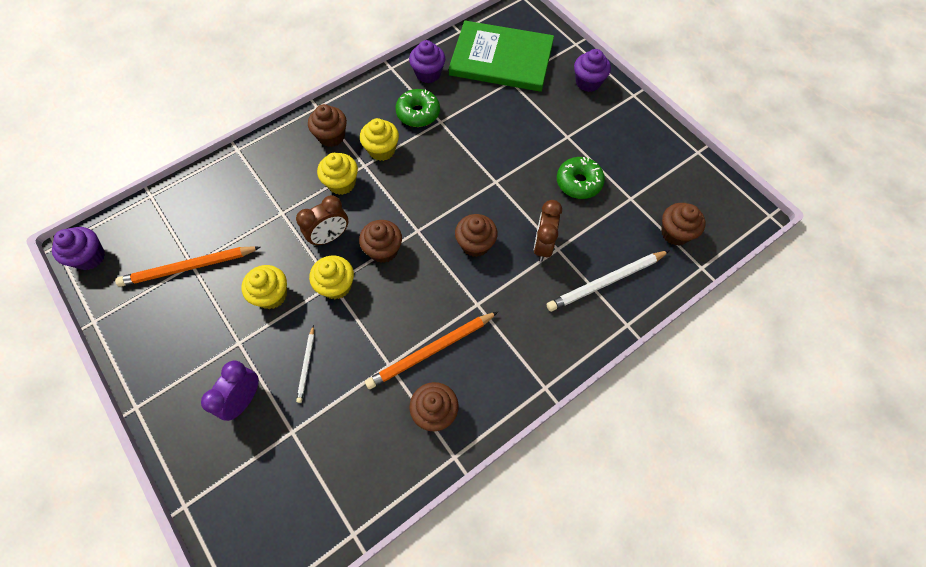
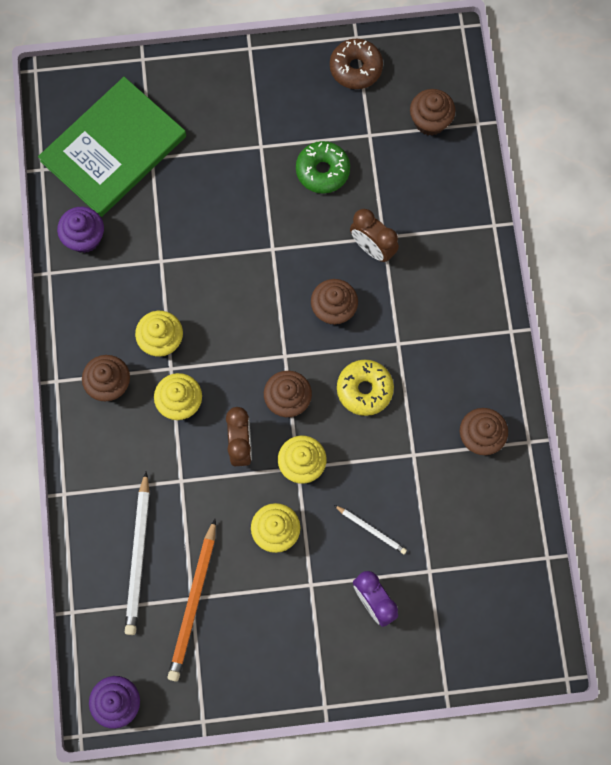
camera: 60 degrees left, 10 degrees up
orange pencil [365,312,498,389] -> none
green donut [395,89,440,127] -> none
white pencil [547,250,670,312] -> white pencil moved to [125,471,150,635]
purple cupcake [574,49,611,92] -> none
none -> brown donut [330,39,383,89]
none -> yellow donut [337,360,394,416]

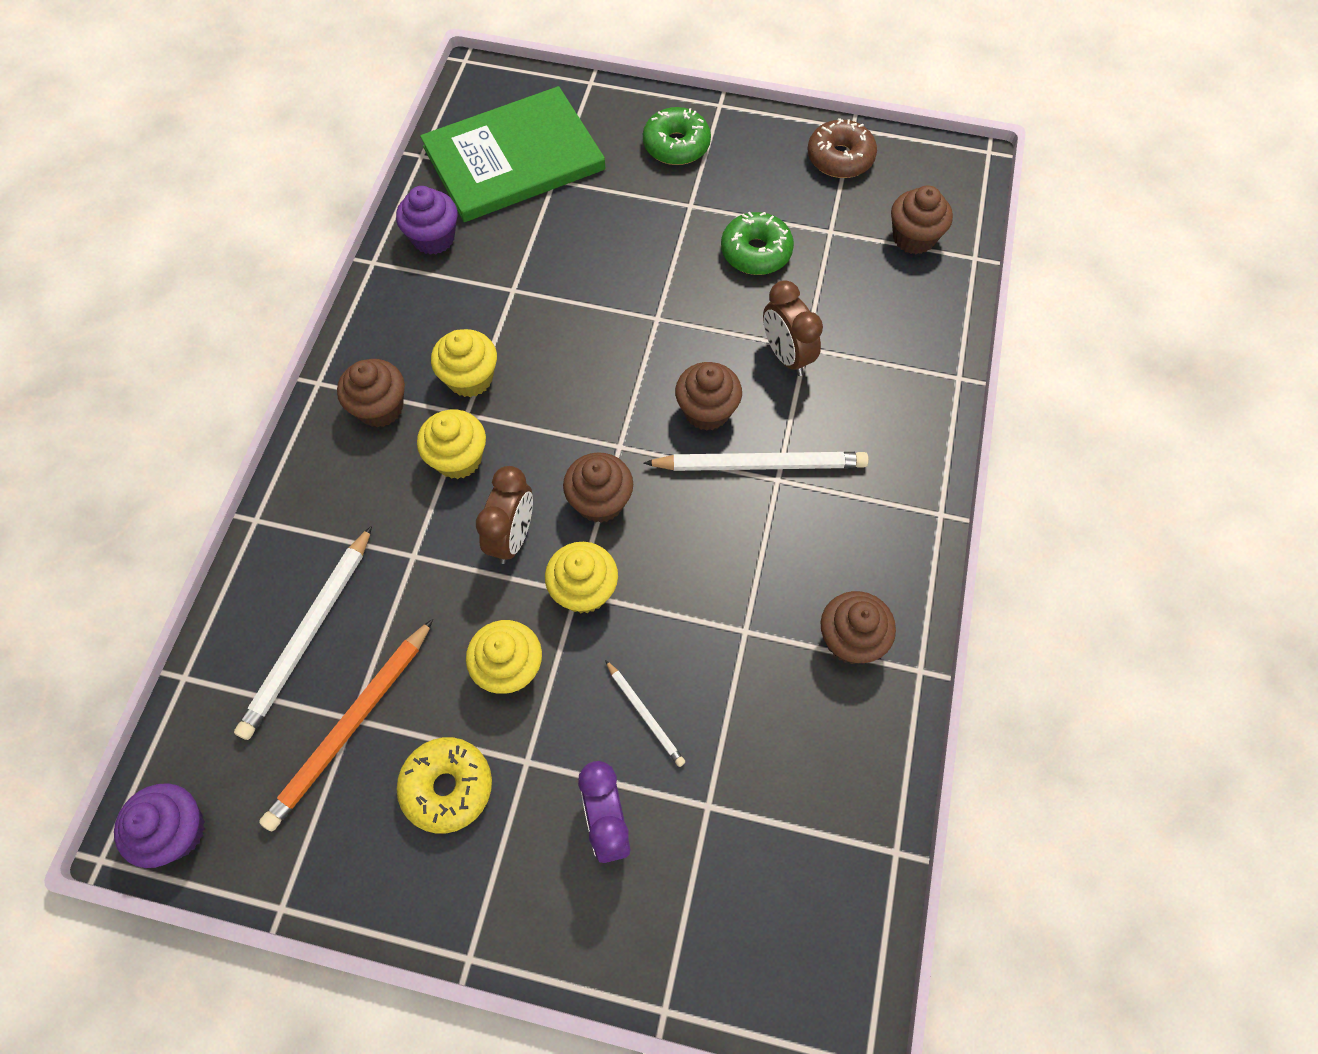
camera: 20 degrees right, 10 degrees down
yellow donut [337,360,394,416] -> yellow donut moved to [396,737,492,834]
none -> green donut [643,107,711,165]
none -> white pencil [643,452,869,471]

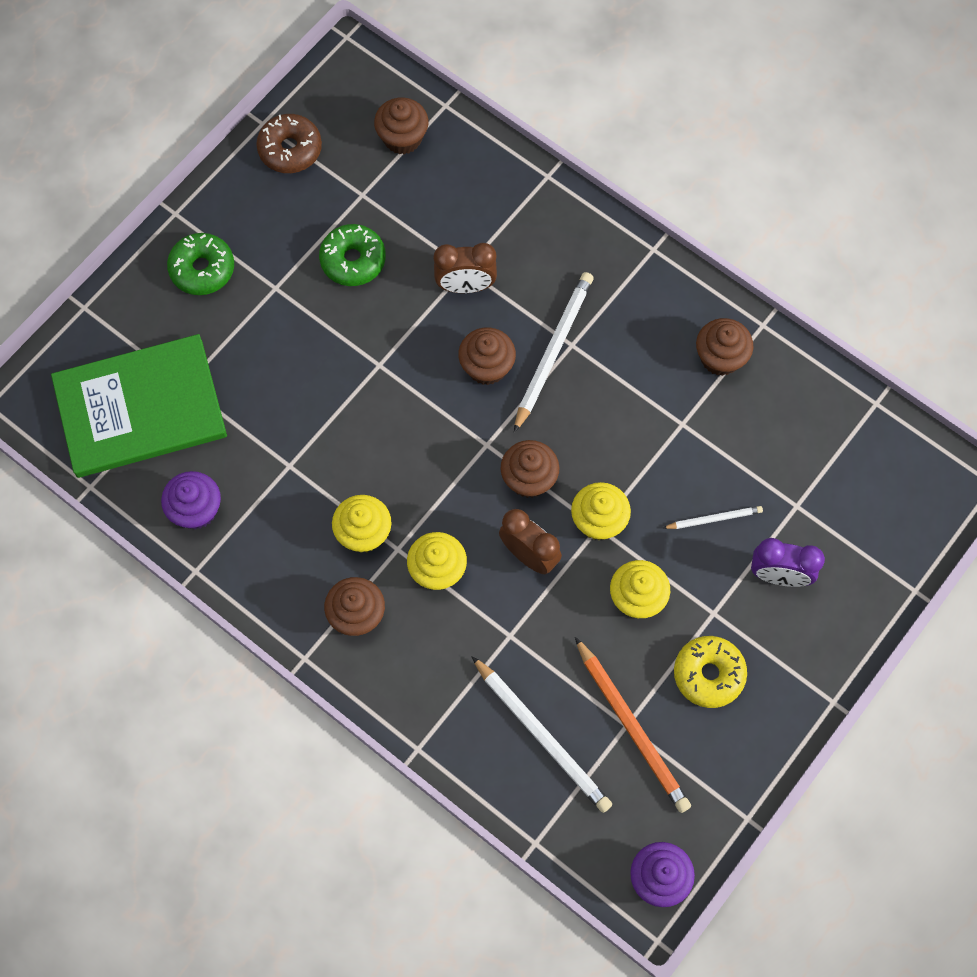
camera: 65 degrees left, 5 degrees up
green book [420,86,606,222] -> green book turned 75 degrees clockwise [51,334,227,478]

